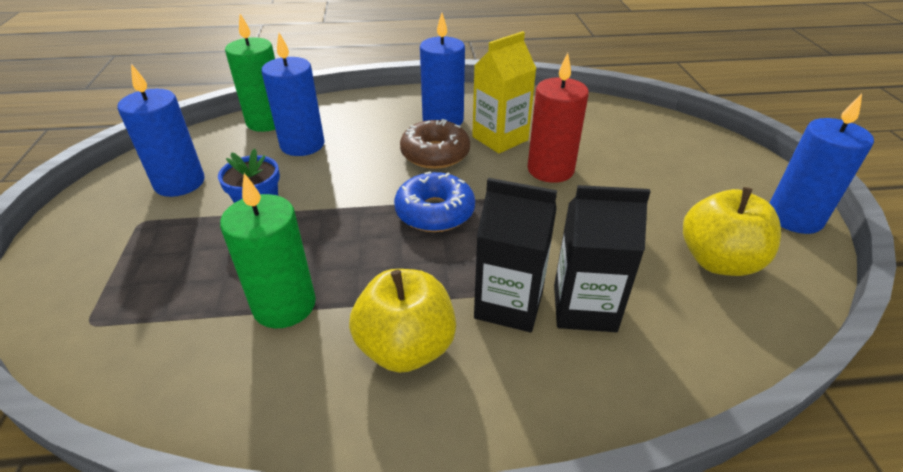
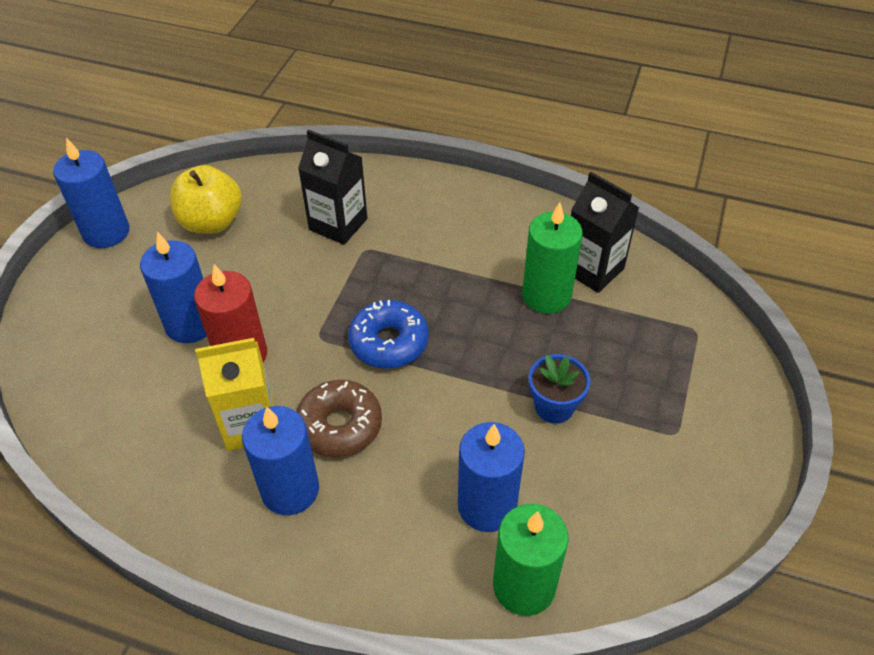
camera: 155 degrees left, 10 degrees up
blue candle [117,64,205,197] -> blue candle moved to [140,232,207,343]
yellow apple [349,269,456,373] -> none
black carton [474,178,557,332] -> black carton moved to [571,172,639,293]

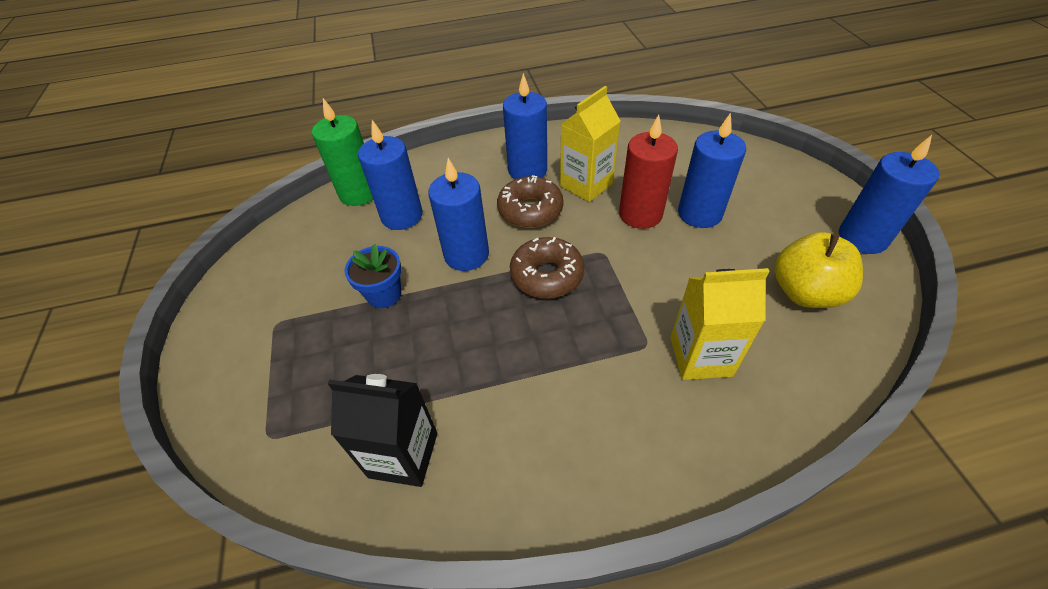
camera: 150 degrees right, 0 degrees up
black carton [298,129,367,245] -> yellow carton [670,268,770,380]
blue donut [348,300,429,369] -> brown donut [510,237,584,299]
green candle [522,202,583,314] -> none
none -> blue candle [428,158,489,271]

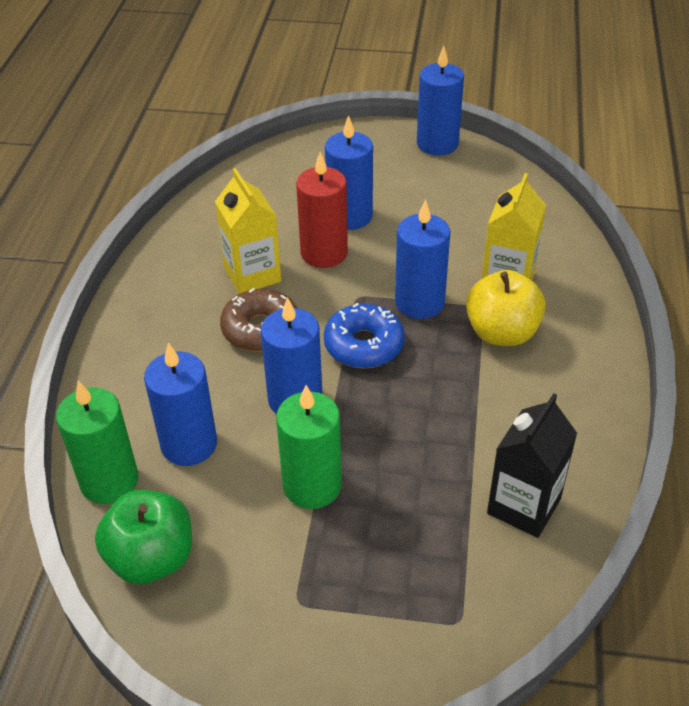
camera: 70 degrees left, 5 degrees down
blue flower pot [344,244,402,308] -> green candle [276,385,342,509]
blue candle [503,73,547,179] -> blue candle moved to [395,199,451,319]
brown donut [510,237,584,299] -> blue donut [324,303,405,368]
yellow apple [774,232,863,308] -> yellow apple moved to [466,270,546,346]
none -> green apple [95,490,192,584]

